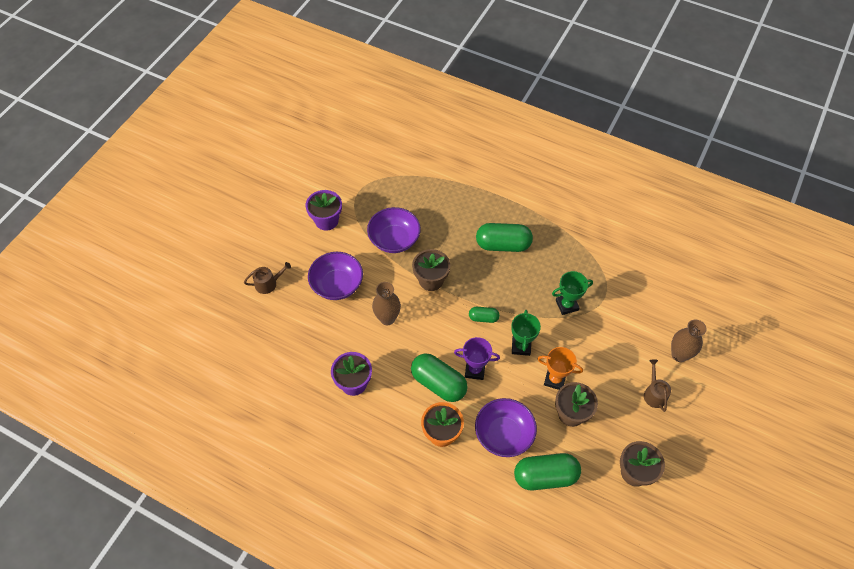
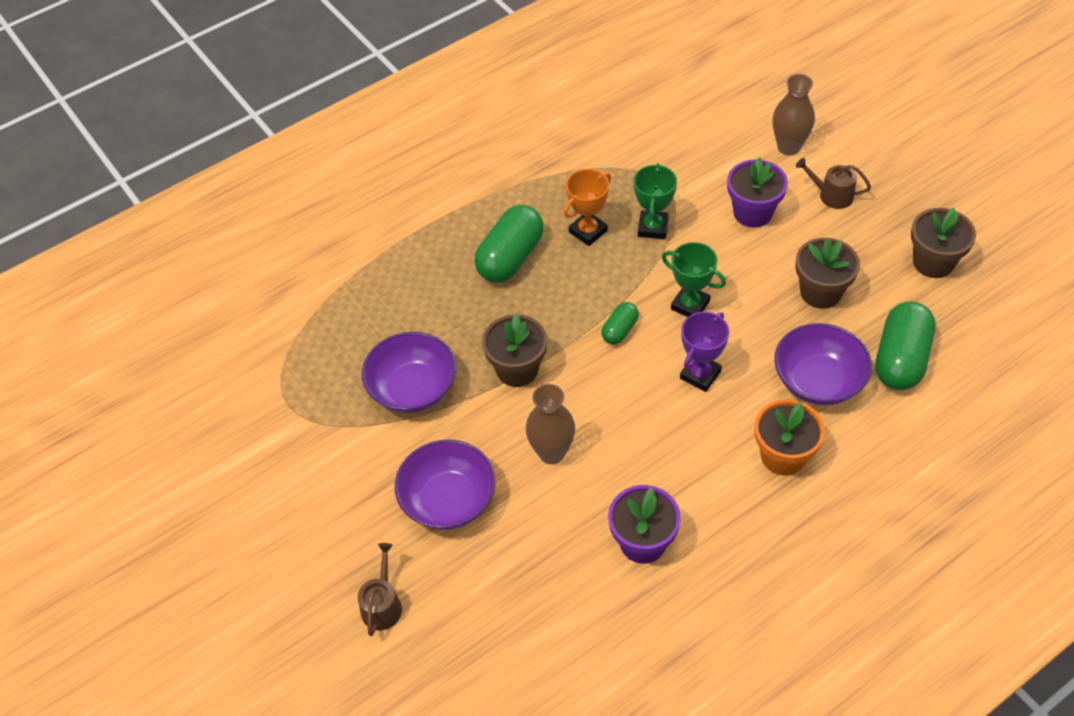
camera: 60 degrees left, 5 degrees down
purple flower pot [306,190,342,231] -> purple flower pot moved to [727,157,788,228]
green capsule [411,353,468,402] -> none
orange trophy [537,347,583,390] -> orange trophy moved to [563,169,611,246]

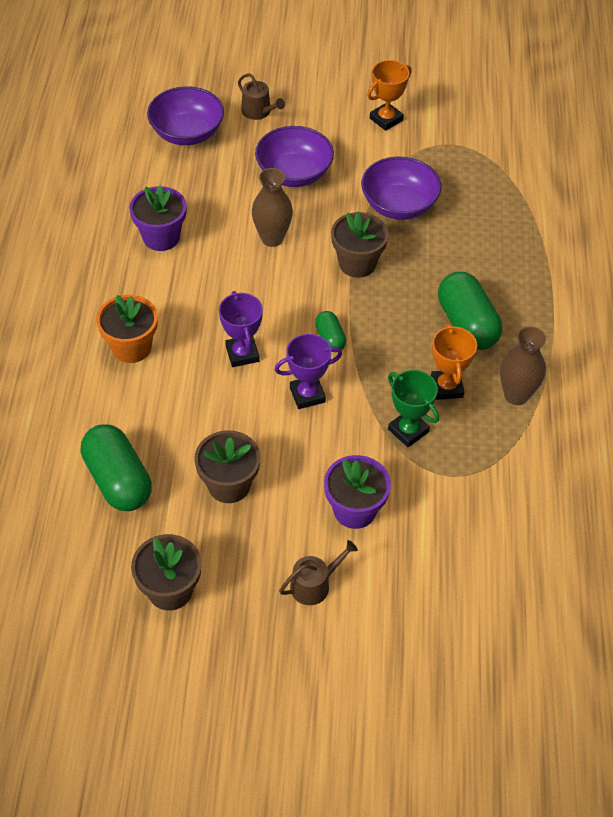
camera: 125 degrees right, 0 degrees up
green trophy [662,242,726,317] -> purple trophy [275,334,342,409]
brown vase [773,74,815,155] -> brown vase moved to [500,327,546,405]
purple bowl [774,323,872,405] -> purple bowl moved to [147,86,224,145]
none -> orange trophy [367,60,412,131]

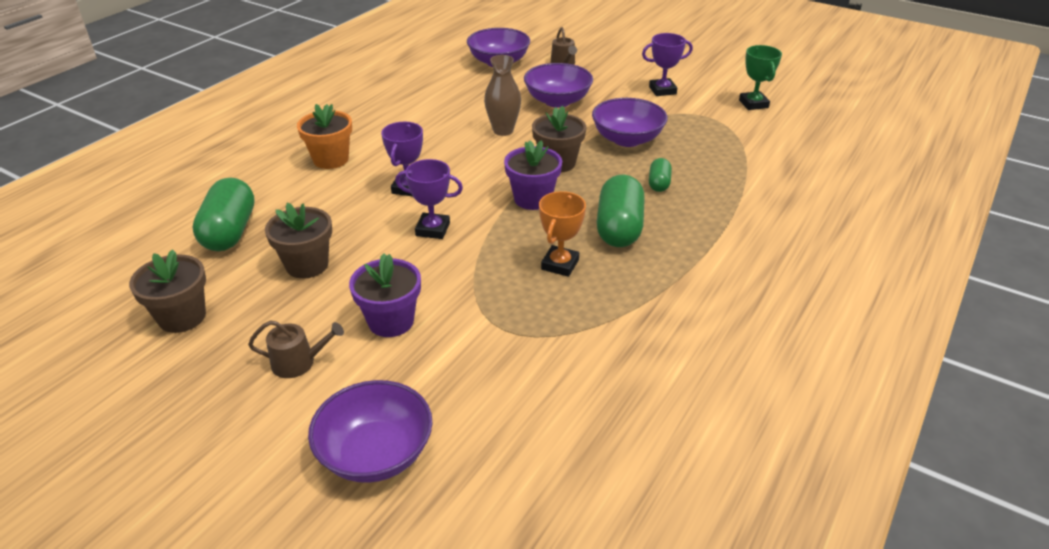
camera: 30 degrees right, 15 degrees down
purple flower pot [129,185,187,251] -> purple flower pot moved to [504,140,562,210]
green capsule [315,311,346,352] -> green capsule moved to [649,158,672,192]
orange trophy [367,60,412,131] -> purple trophy [642,33,693,96]
green trophy [388,370,439,447] -> green trophy moved to [739,45,782,110]
brown vase [500,327,546,405] -> none
none -> purple bowl [308,380,433,483]

